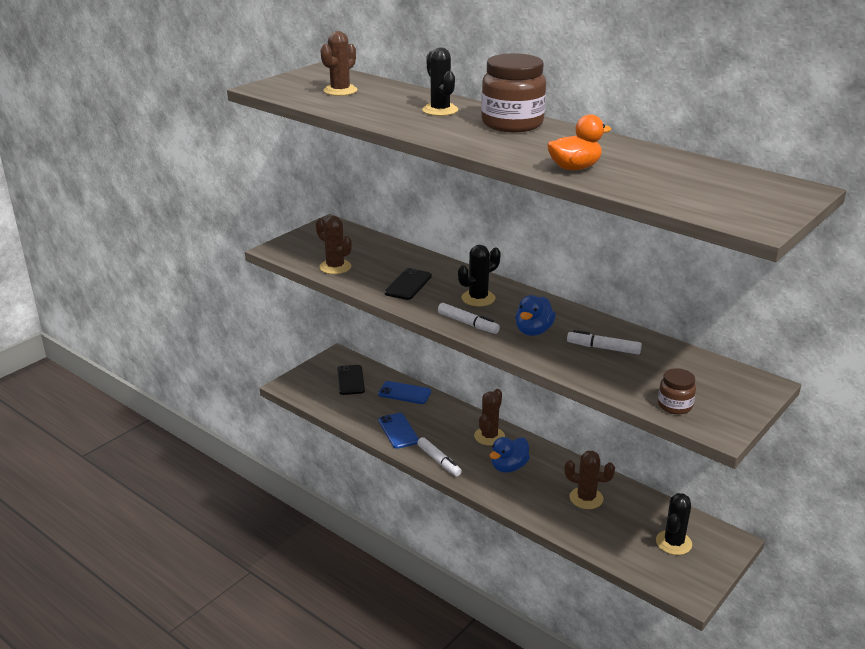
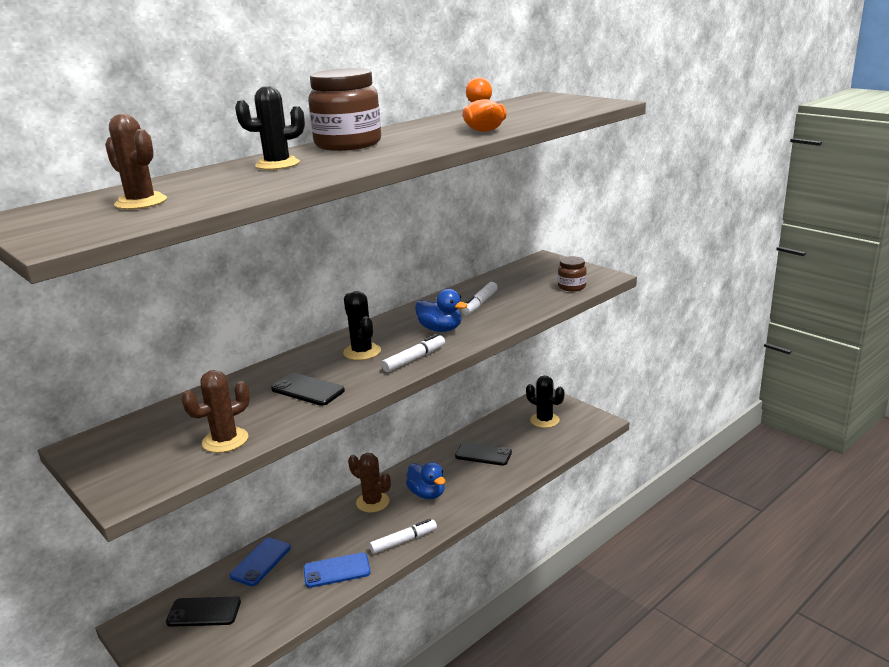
camera: 80 degrees left, 5 degrees down
brown cactus [564,451,615,509] -> black phone [455,442,512,466]

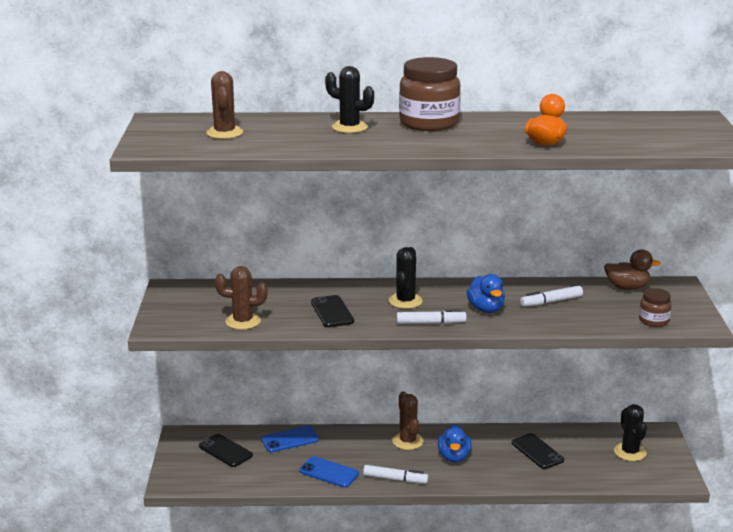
camera: 40 degrees right, 0 degrees up
none -> brown duck [604,249,661,290]

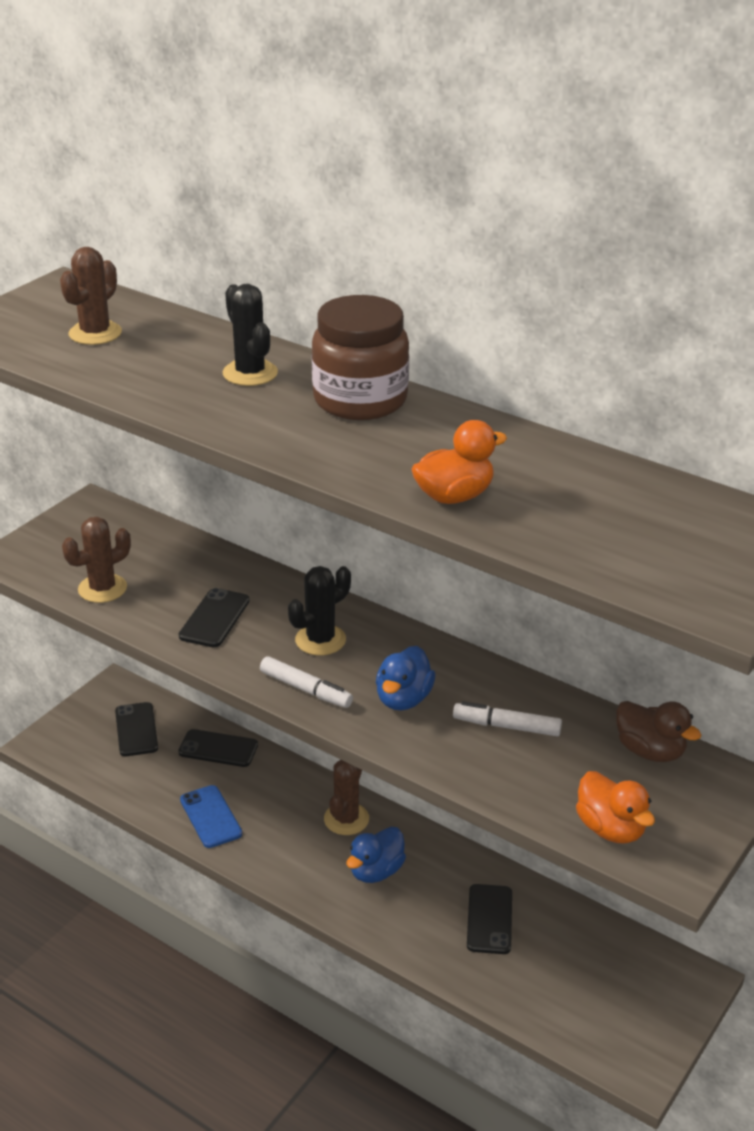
camera: 35 degrees right, 10 degrees up
brown cactus [215,266,268,330] -> brown cactus turned 75 degrees counterclockwise [62,517,131,603]
blue phone [261,426,319,452] -> black phone [178,729,258,767]
white marker [363,465,429,484] -> none
black cactus [614,404,647,461] -> none
brown jar [639,288,671,327] -> orange duck [576,771,655,844]

